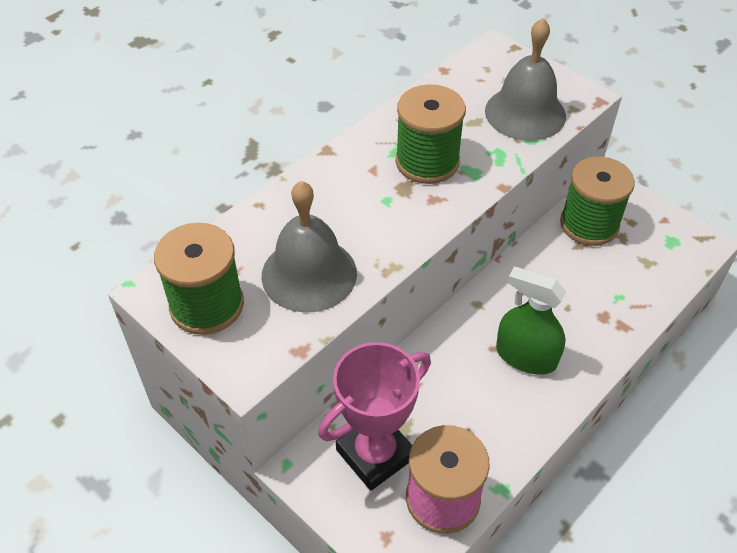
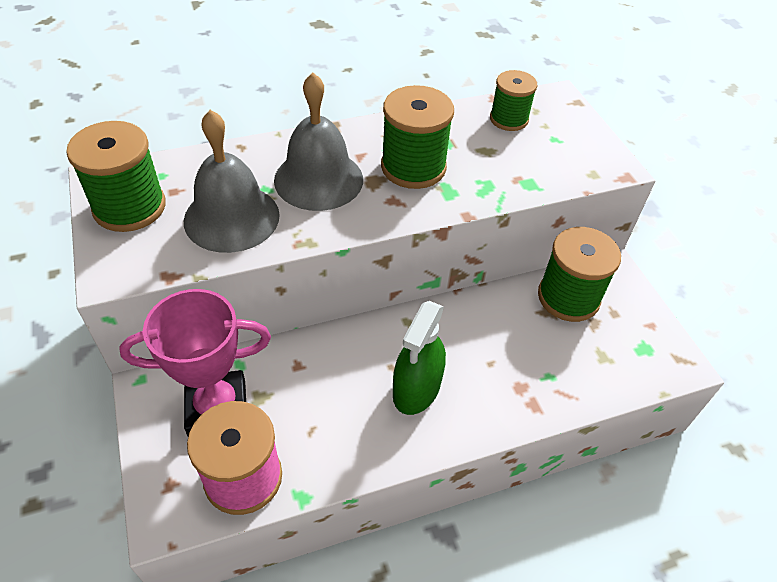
camera: 25 degrees right, 0 degrees up
grey bell [485,18,566,141] -> grey bell moved to [274,73,363,211]
green spray bottle [496,267,566,375] -> green spray bottle turned 120 degrees counterclockwise [393,301,446,415]
none -> green spool [490,70,537,131]

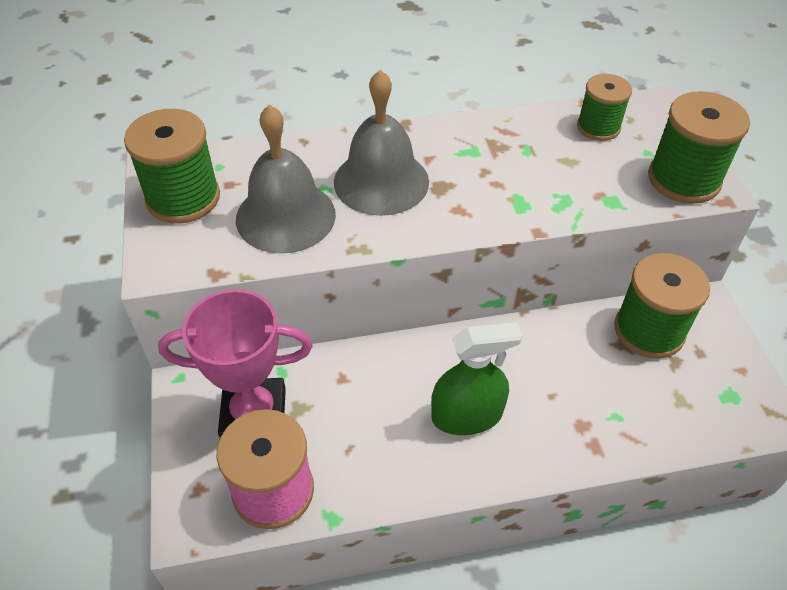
camera: 10 degrees right, 0 degrees up
green spool [381,85,454,189] -> green spool moved to [648,91,750,204]
green spray bottle [393,301,446,415] -> green spray bottle turned 135 degrees counterclockwise [431,322,522,435]

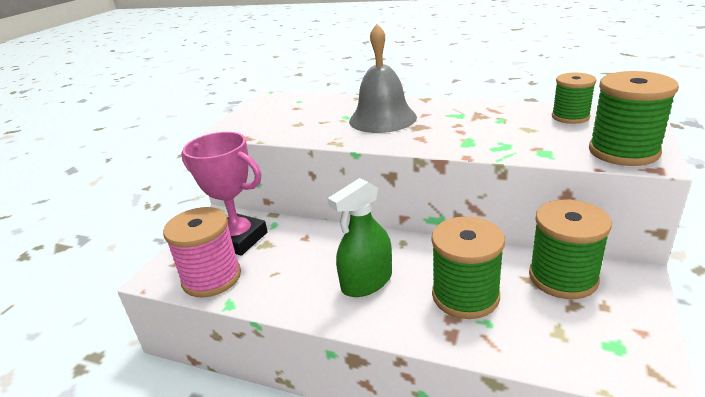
camera: 35 degrees right, 20 degrees down
green spool [124,109,220,224] -> green spool moved to [431,216,505,319]
grey bell [236,105,336,254] -> none
green spray bottle [431,322,522,435] -> green spray bottle turned 120 degrees clockwise [328,178,392,297]

